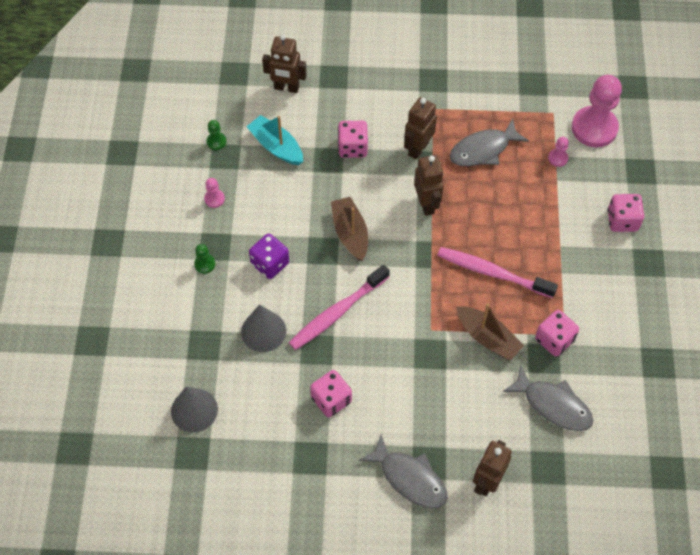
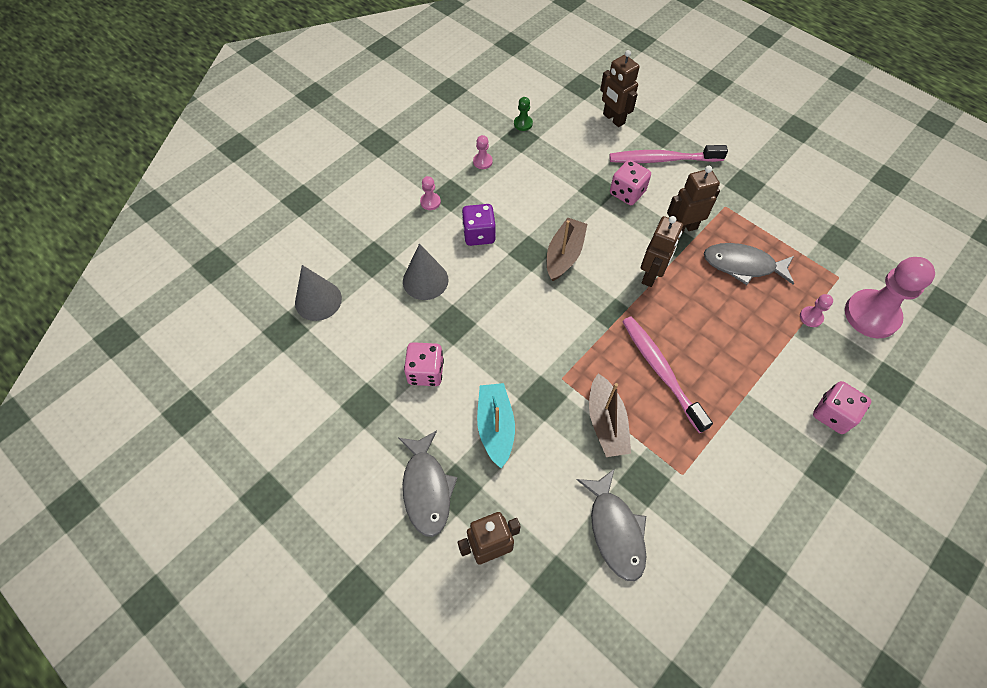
camera: 40 degrees right, 0 degrees up
green pawn [194,244,215,274] -> pink pawn [420,176,441,210]
turquoise boat [246,115,303,165] -> turquoise boat moved to [477,383,515,468]
pink toothbrush [289,265,390,350] -> pink toothbrush moved to [609,145,728,163]
pink dice [535,310,579,357] -> none

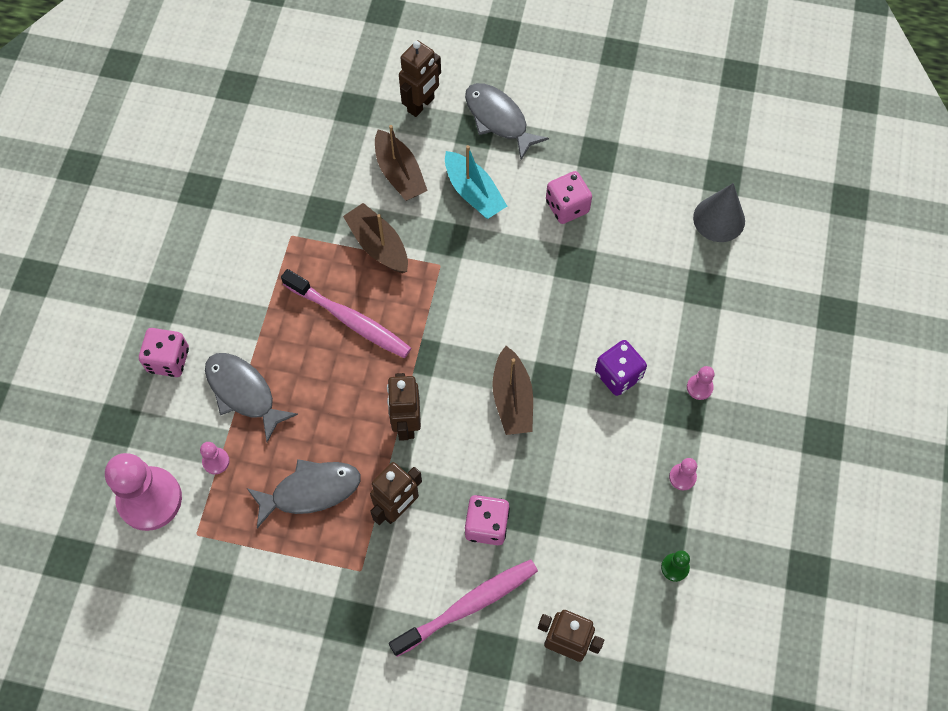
camera: 150 degrees right, 5 degrees up
grey cone [403,244,449,300] -> none
grey fish [577,469,646,581] -> grey fish moved to [205,353,298,442]
none -> brown boat [375,125,428,201]

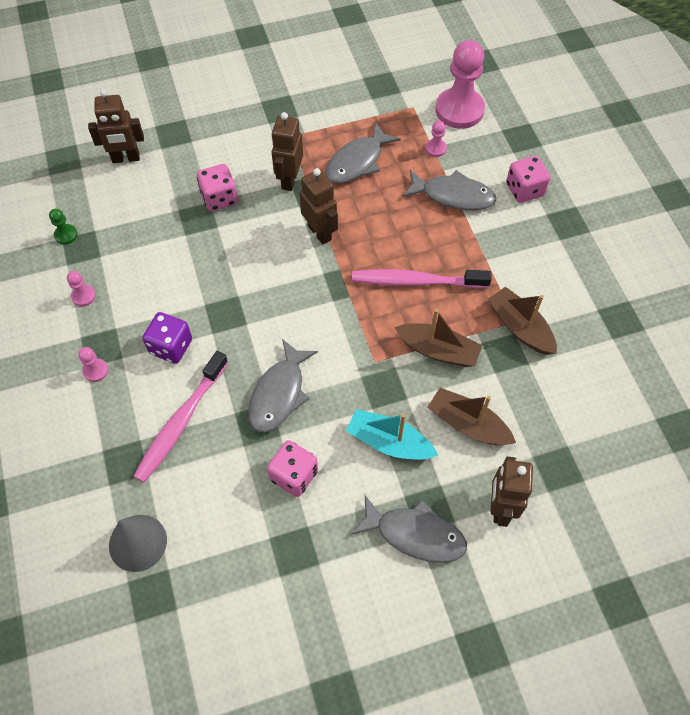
camera: 150 degrees right, 5 degrees down
pink toothbrush [389,559,538,657] -> pink toothbrush moved to [134,351,228,483]
brown boat [493,346,533,435] -> brown boat moved to [488,287,557,355]
none -> grey fish [248,339,318,433]

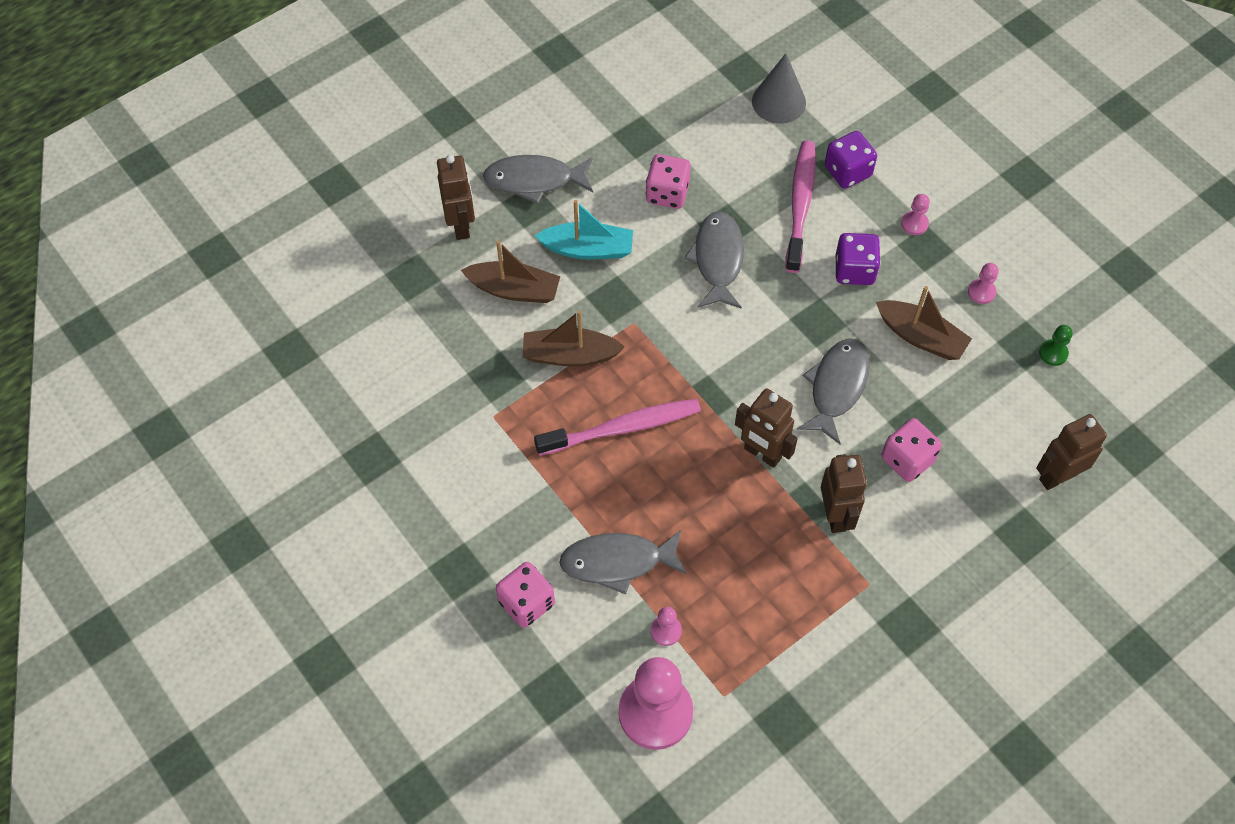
camera: 160 degrees right, 0 degrees up
grey fish [325,123,401,183] -> grey fish moved to [797,338,870,444]
brown boat [488,287,557,355] -> brown boat moved to [876,286,972,360]
none -> purple dice [825,131,877,189]

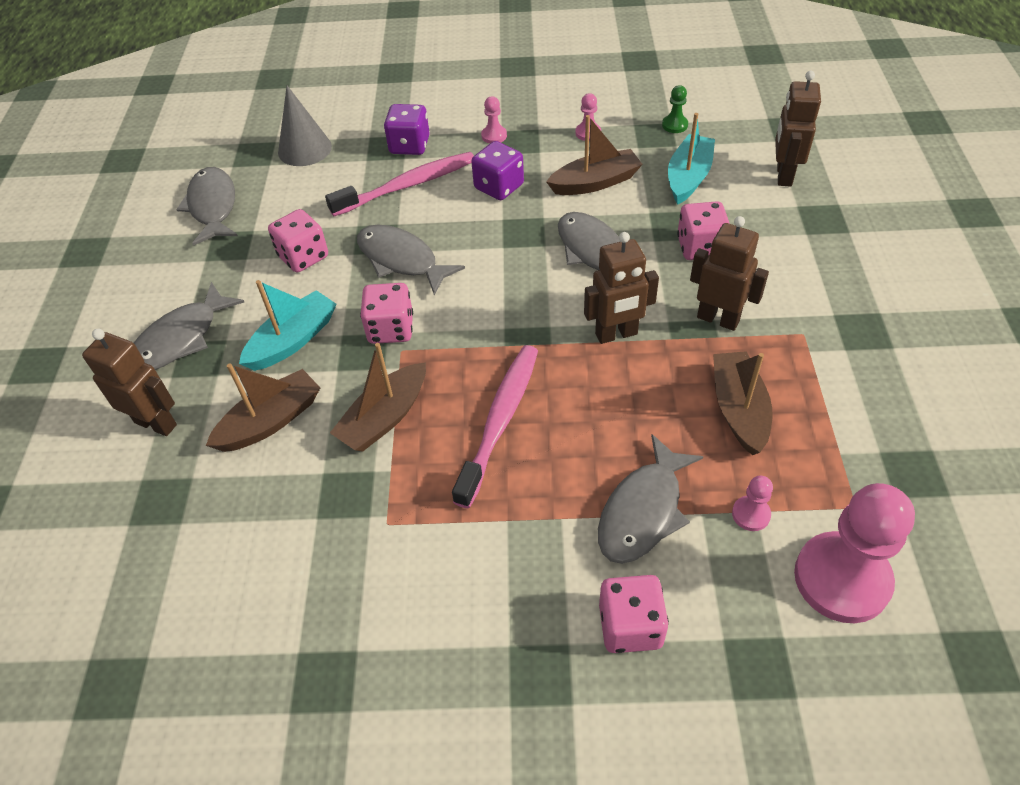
camera: 50 degrees left, 10 degrees down
pink toothbrush [785,140,816,273] -> pink toothbrush turned 105 degrees clockwise [325,152,474,216]
none -> grey fish [176,167,238,246]
none -> pink dice [360,283,413,344]
none -> turquoise boat [668,113,715,205]
none -> brown boat [713,351,772,455]

